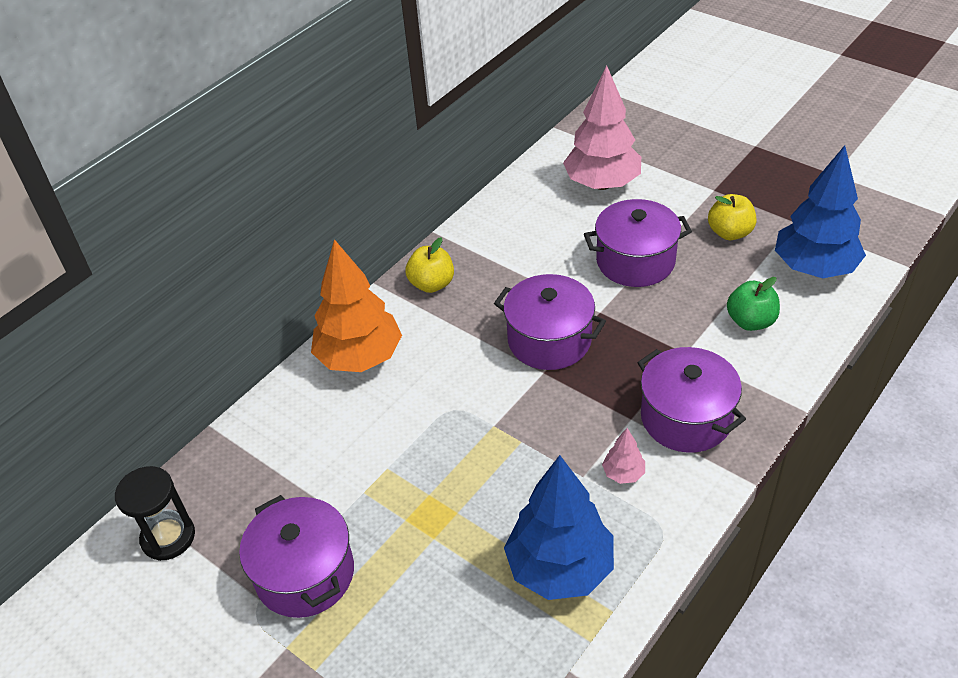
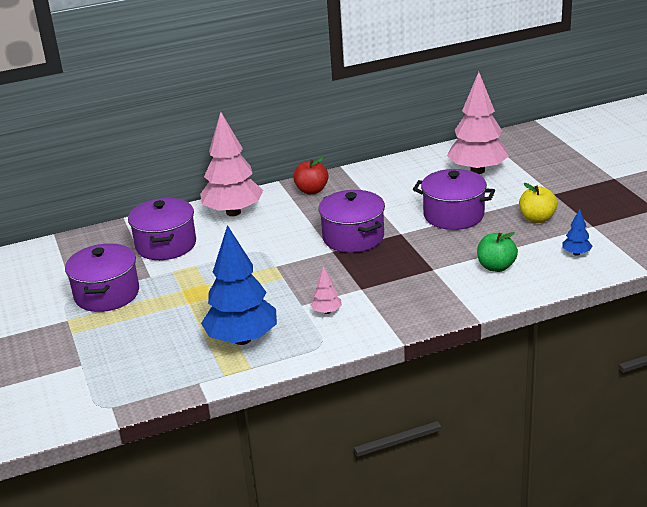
camera: 30 degrees right, 15 degrees down
black hourglass [115,466,195,561] -> none
orange tree [311,239,402,372] -> pink tree [200,112,263,216]
yellow apple [405,237,454,293] -> red apple [293,157,328,194]
purple pot [637,347,746,453] -> purple pot moved to [128,198,196,260]
blue tree [775,145,866,278] -> blue tree [562,209,592,256], size x0.42

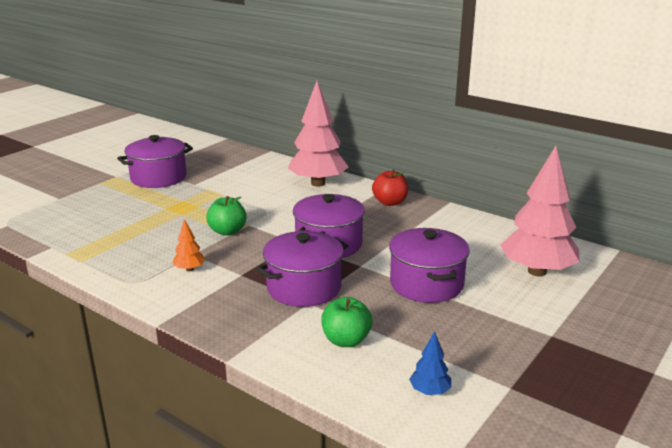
camera: 55 degrees right, 5 degrees down
purple pot [128,198,196,260] -> purple pot moved to [256,231,348,307]
blue tree [201,225,277,345] -> none
pink tree [311,266,342,314] -> orange tree [173,219,205,272]
yellow apple [519,183,558,223] -> none
none -> green apple [206,196,247,236]

